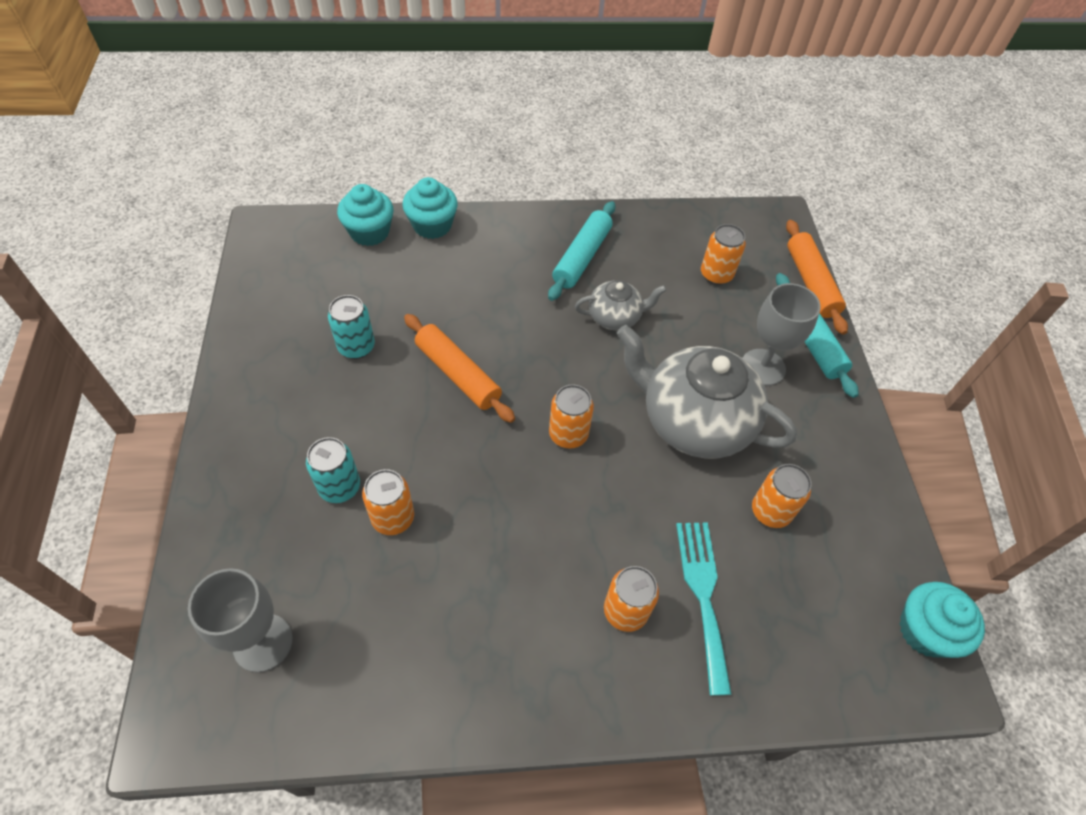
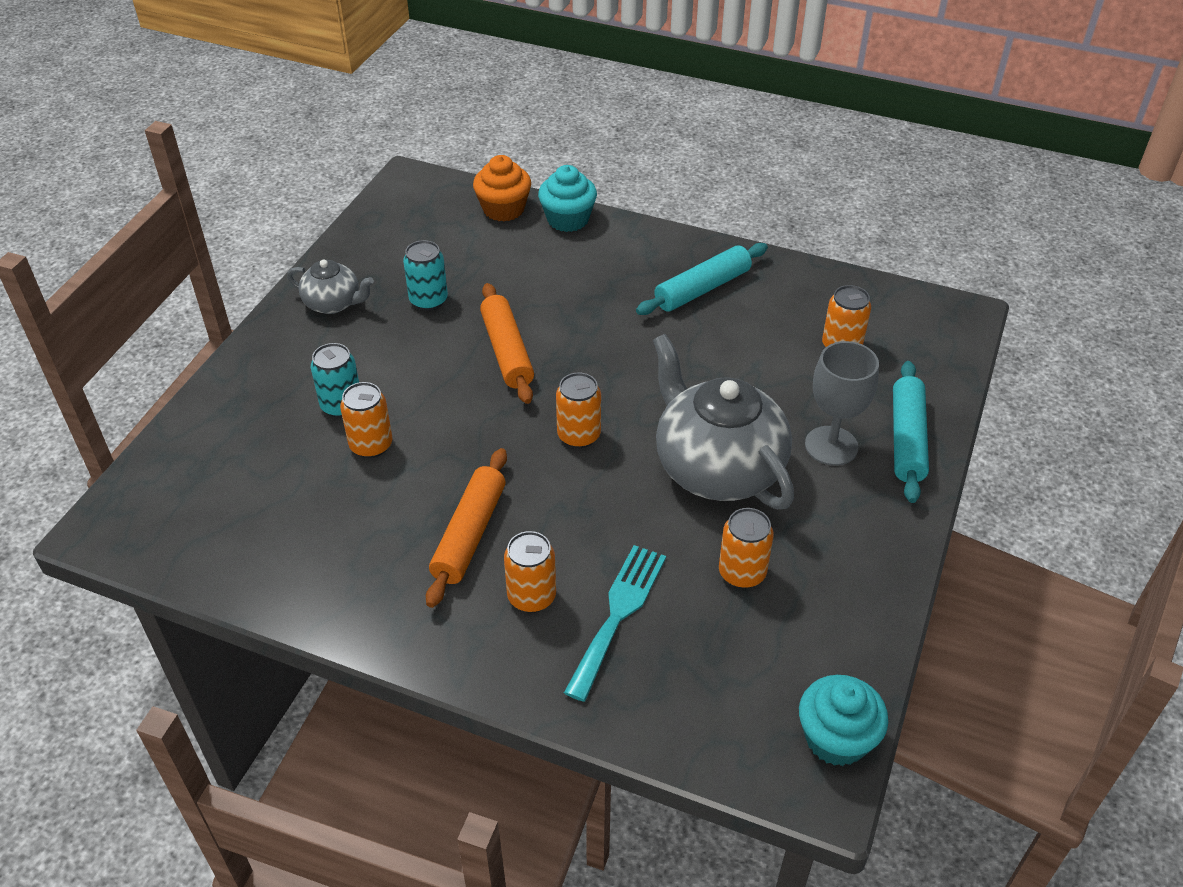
camera: 30 degrees right, 10 degrees down
grey goblet [188,568,293,672] -> none
turquoise cupcake [337,184,393,246] -> orange cupcake [473,155,531,222]
grey teapot [575,280,666,330] -> grey teapot moved to [287,259,374,314]
orange rolling pin [786,220,848,335] -> orange rolling pin moved to [426,448,507,608]

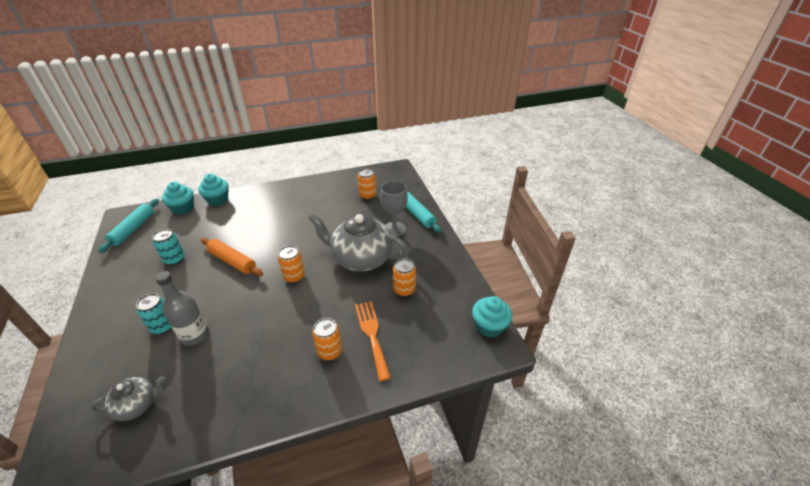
camera: 40 degrees left, 5 degrees down
grey teapot [287,259,374,314] -> grey teapot moved to [90,376,165,421]
orange can [340,382,392,458] -> grey bottle [155,271,209,346]
orange rolling pin [426,448,507,608] -> none
orange cupcake [473,155,531,222] -> turquoise cupcake [162,182,194,214]
turquoise fork [564,545,666,702] -> orange fork [355,301,391,381]
turquoise rolling pin [636,243,768,315] -> turquoise rolling pin moved to [98,199,159,253]

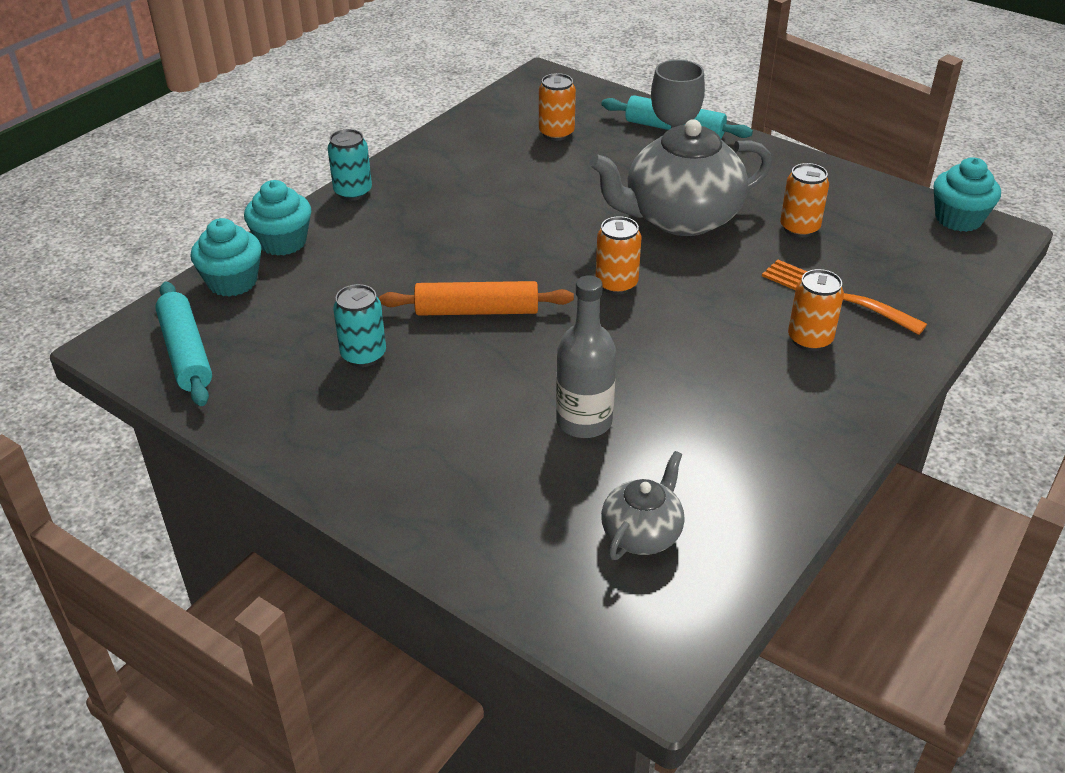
camera: 35 degrees left, 0 degrees up
turquoise can [136,293,172,334] -> turquoise can moved to [328,129,372,201]

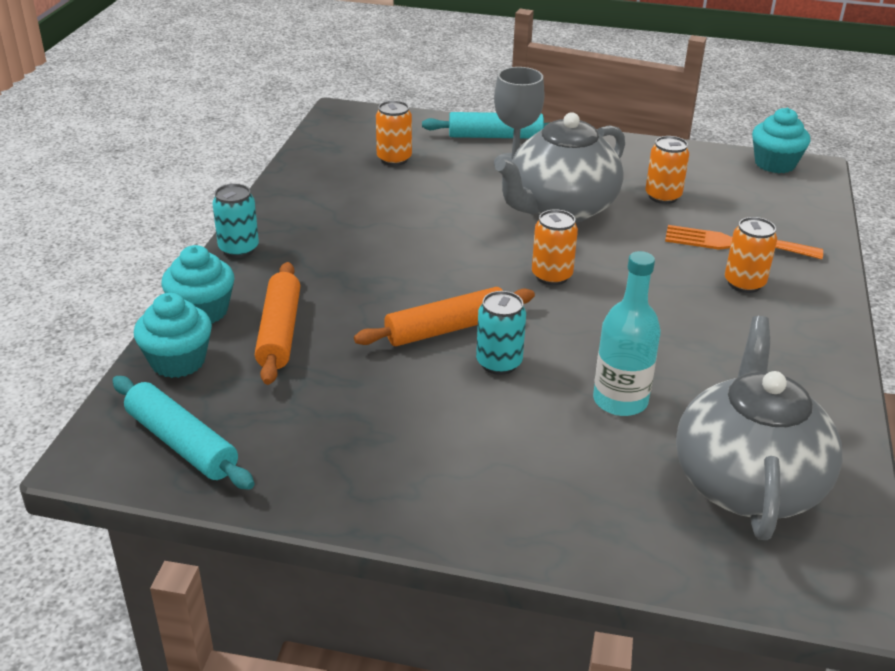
camera: 25 degrees left, 5 degrees down
turquoise can [333,284,386,367] -> turquoise can moved to [476,291,526,375]
grey bottle [556,275,616,438] -> turquoise bottle [593,251,661,416]
grey teapot [601,451,685,560] -> grey teapot [676,316,842,540], size x1.96
none -> orange rolling pin [255,262,300,385]

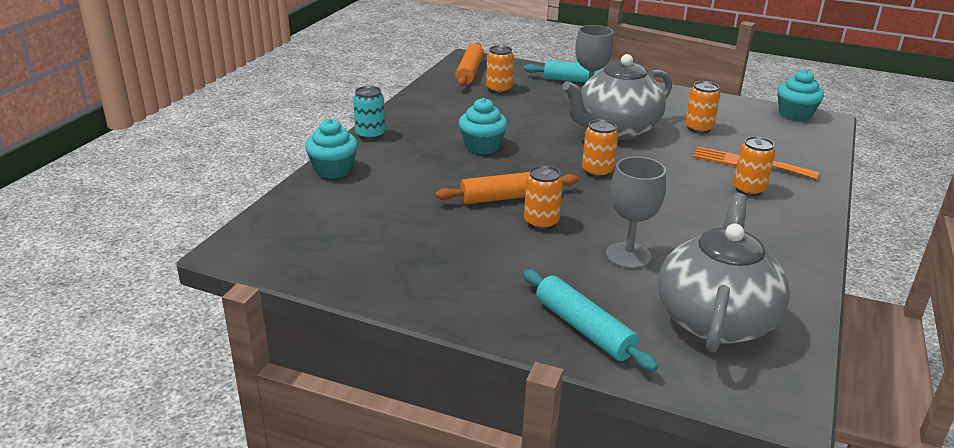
camera: 10 degrees right, 5 degrees down
turquoise rolling pin [112,376,255,490] -> turquoise rolling pin moved to [523,269,658,371]
turquoise cupcake [134,293,212,378] -> turquoise cupcake moved to [459,98,508,155]
orange rolling pin [255,262,300,385] -> orange rolling pin moved to [455,43,484,87]
turquoise can [476,291,526,375] -> orange can [524,165,563,230]
turquoise bottle [593,251,661,416] -> grey goblet [606,157,666,269]

